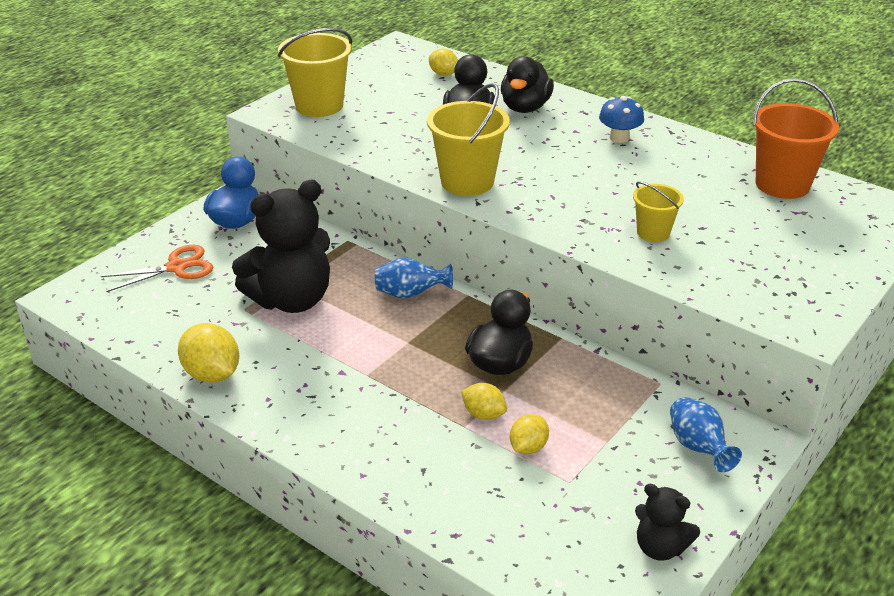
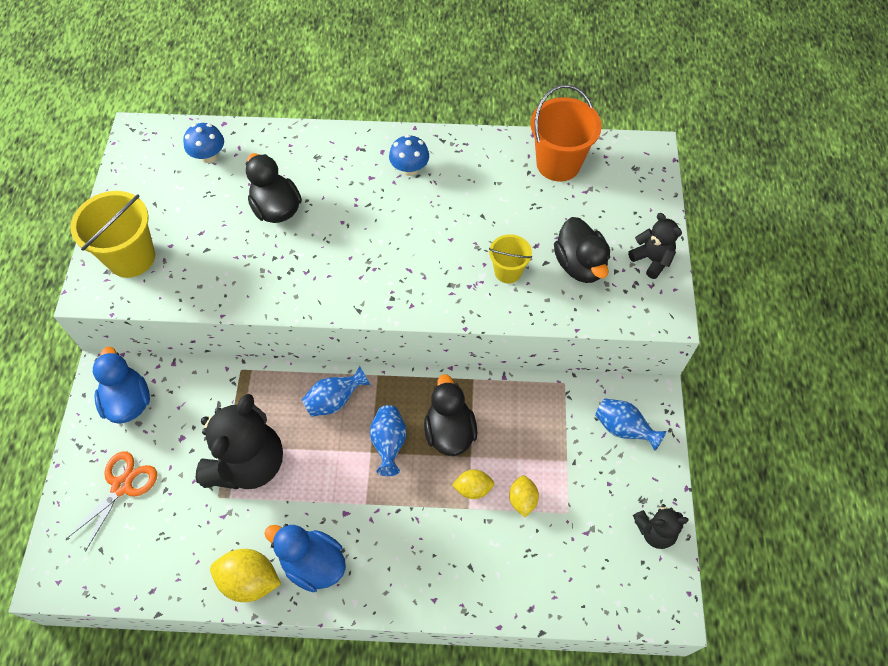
camera: 35 degrees left, 25 degrees up
yellow bucket [427,83,510,196] -> none
yellow lemon [429,48,458,76] -> blue mushroom [183,123,224,163]
black duck [501,56,554,113] -> black duck moved to [554,217,610,283]
none -> blue duck [264,524,346,592]
none -> blue vase [370,405,407,476]
none -> black teddy bear [628,213,682,279]

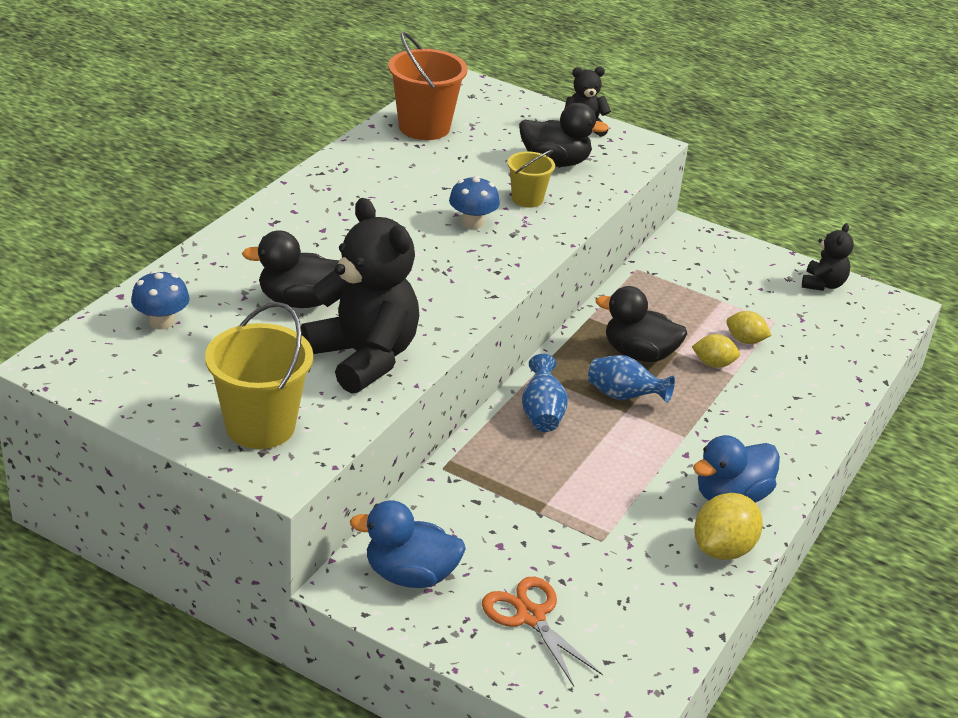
camera: 65 degrees left, 25 degrees down
black teddy bear [196,394,283,489] -> black teddy bear moved to [301,198,419,394]
blue mushroom [389,134,429,176] -> blue mushroom moved to [449,176,500,229]
yellow lemon [452,469,494,499] -> yellow lemon turned 75 degrees clockwise [692,334,740,368]
blue vase [595,398,666,451] -> none

